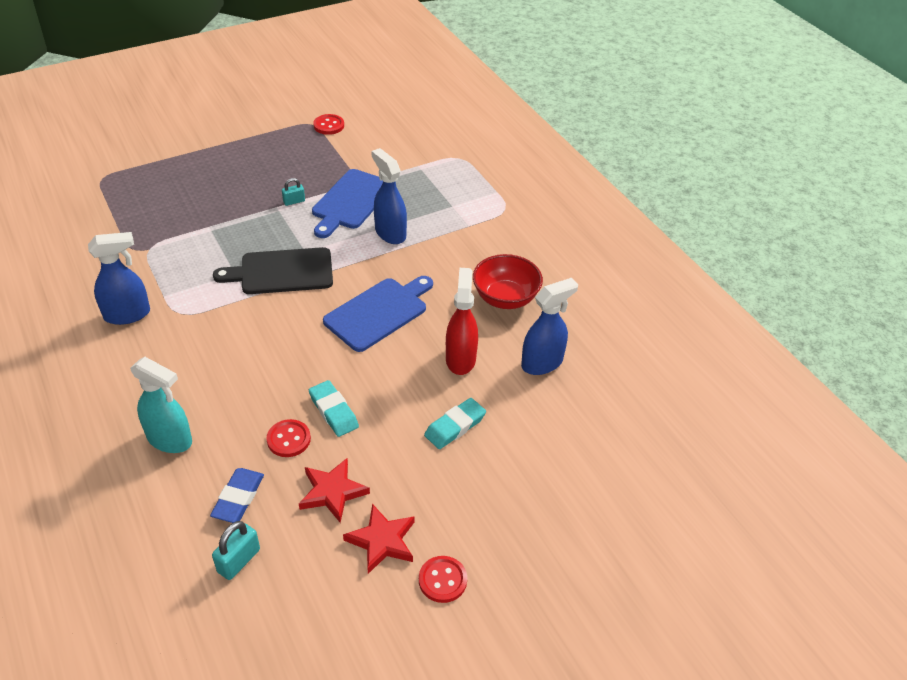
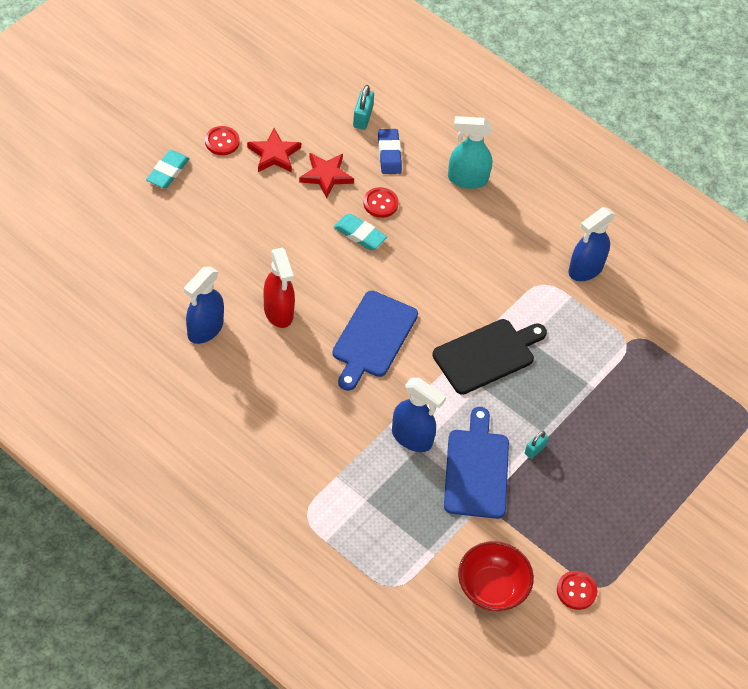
camera: 155 degrees right, 10 degrees up
turquoise eraser [424,398,486,449] -> turquoise eraser moved to [146,150,190,189]
red bowl [473,254,543,309] -> red bowl moved to [458,541,534,612]

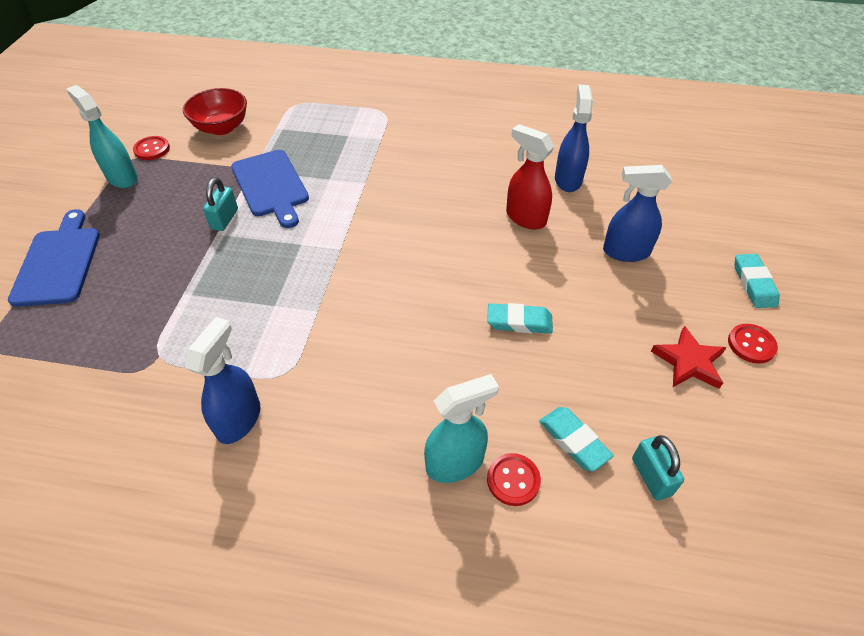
camera: 155 degrees right, 5 degrees down
red star [299,153,354,198] -> none
blue cutting board [332,291,418,391] -> blue cutting board moved to [8,209,100,307]
red button [363,187,399,218] -> red button moved to [487,453,541,506]
blue eraser [378,129,402,174] -> turquoise eraser [539,407,614,472]
blue spray bottle [392,378,446,452] -> blue spray bottle moved to [603,165,672,262]
black cutting board [432,319,547,395] -> none
turquoise padlock [525,431,549,459] -> turquoise padlock [203,177,238,231], size x1.52
none -> turquoise spray bottle [66,85,138,188]

